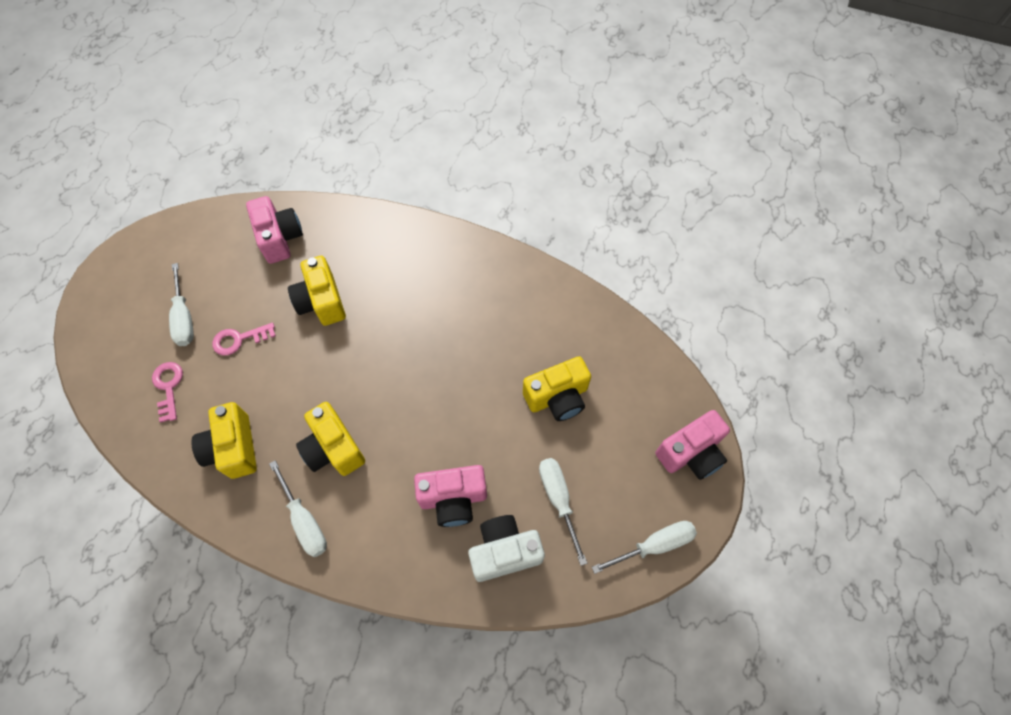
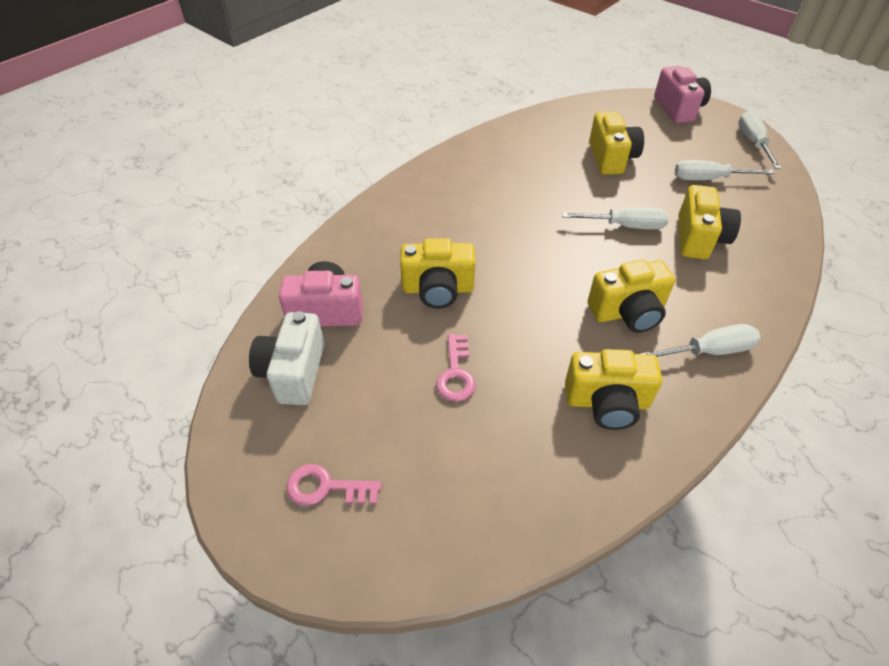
camera: 70 degrees left, 15 degrees down
pink key [152,362,183,423] -> pink key moved to [287,464,382,505]
white screwdriver [169,263,194,346] -> white screwdriver moved to [562,207,669,230]
pink camera [414,465,487,527] -> yellow camera [678,185,741,259]
white camera [468,515,545,582] -> white camera moved to [249,311,325,405]

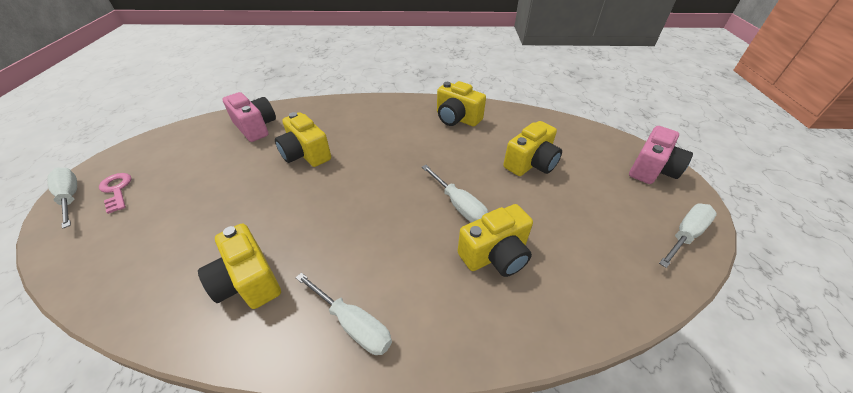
camera: 50 degrees right, 5 degrees down
white camera [249,311,325,405] -> none
pink key [436,334,476,401] -> none
yellow camera [588,260,675,333] -> yellow camera moved to [437,81,486,126]
white screwdriver [675,160,774,180] -> white screwdriver moved to [47,168,77,229]

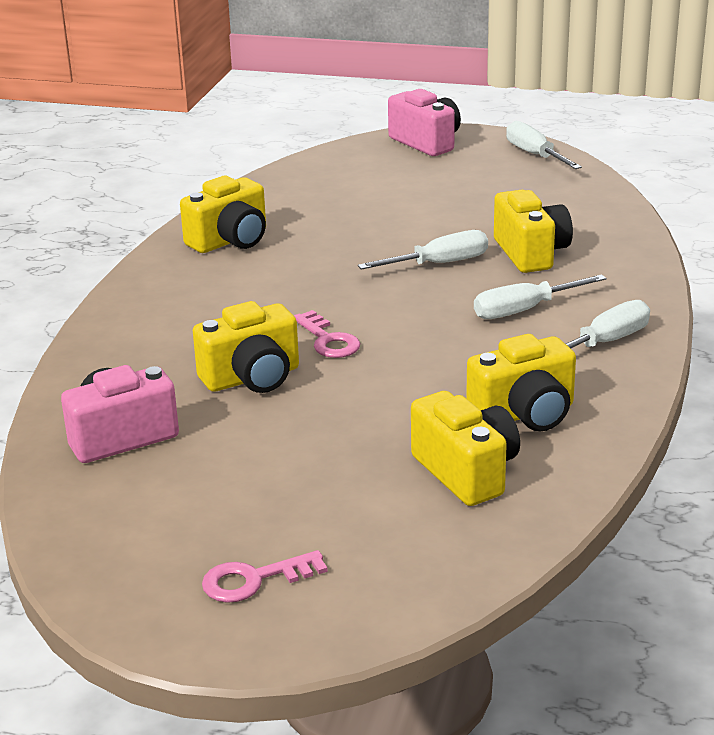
camera: 75 degrees left, 15 degrees down
white screwdriver [47,168,77,229] -> white screwdriver moved to [474,274,607,319]
yellow camera [503,121,562,176] -> yellow camera moved to [411,391,520,506]
none -> pink key [294,310,360,358]

